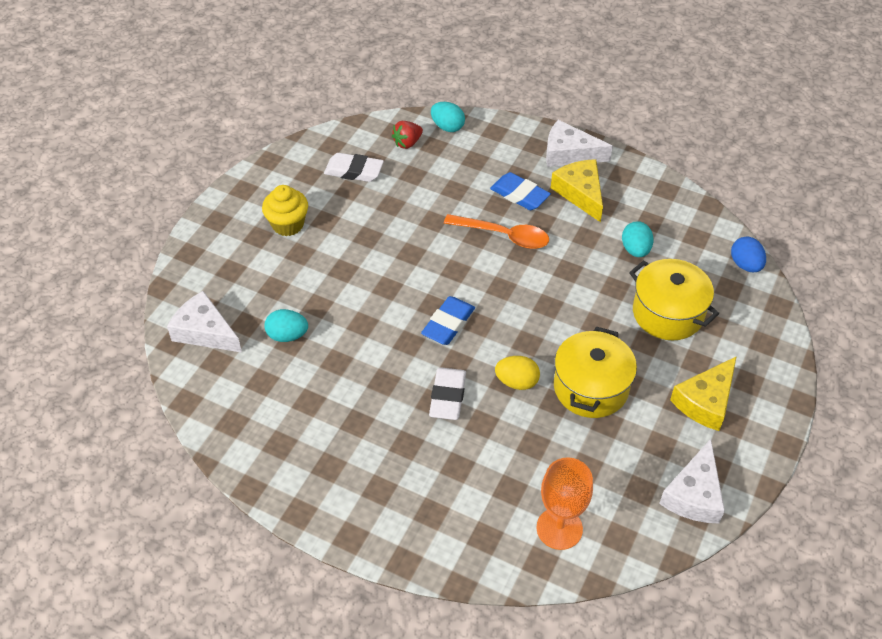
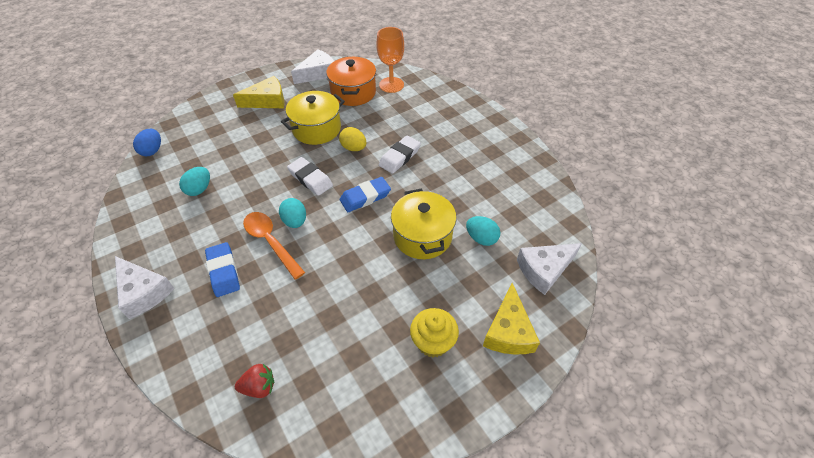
camera: 150 degrees left, 0 degrees up
white cheese [167,291,242,352] -> white cheese turned 90 degrees clockwise [517,243,582,295]
white eraser [324,153,384,182] -> white eraser moved to [287,157,333,196]
turquoise egg [431,102,465,132] -> turquoise egg moved to [279,198,306,228]
yellow cheese [551,159,603,222] -> yellow cheese moved to [483,283,540,354]
yellow pot [629,259,719,340] -> yellow pot moved to [391,188,456,259]
none -> orange pot [326,57,376,106]

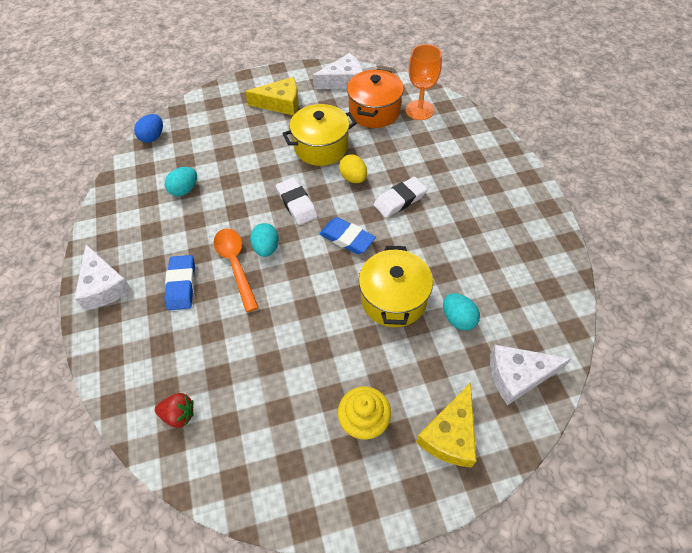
camera: 20 degrees right, 5 degrees up
blue eraser [340,177,391,212] -> blue eraser turned 45 degrees clockwise [319,217,376,254]

